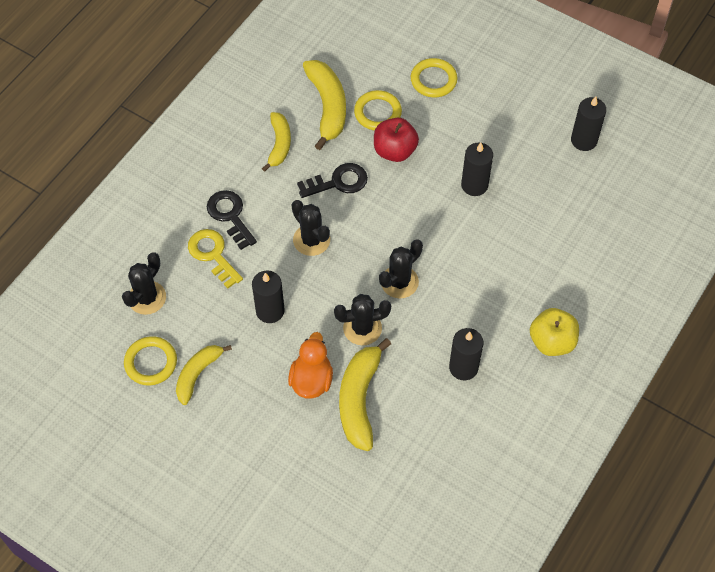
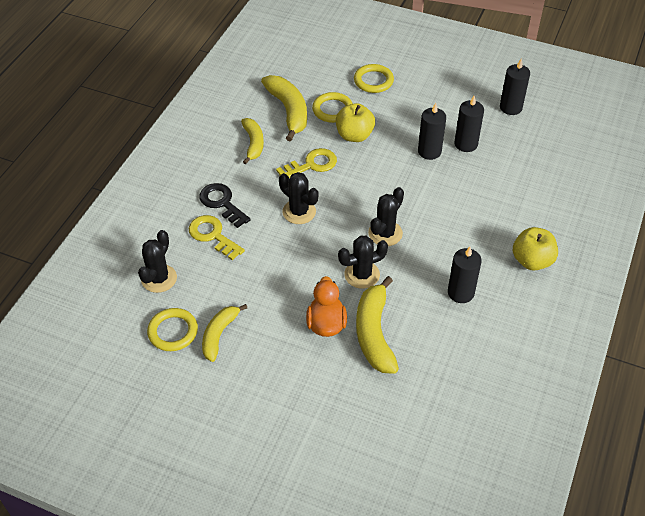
camera: 10 degrees left, 10 degrees down
black candle [252,270,285,323] -> black candle moved to [454,96,484,152]
black key [297,163,368,198] -> yellow key [276,148,337,178]
red apple [374,118,419,162] -> yellow apple [336,103,375,142]

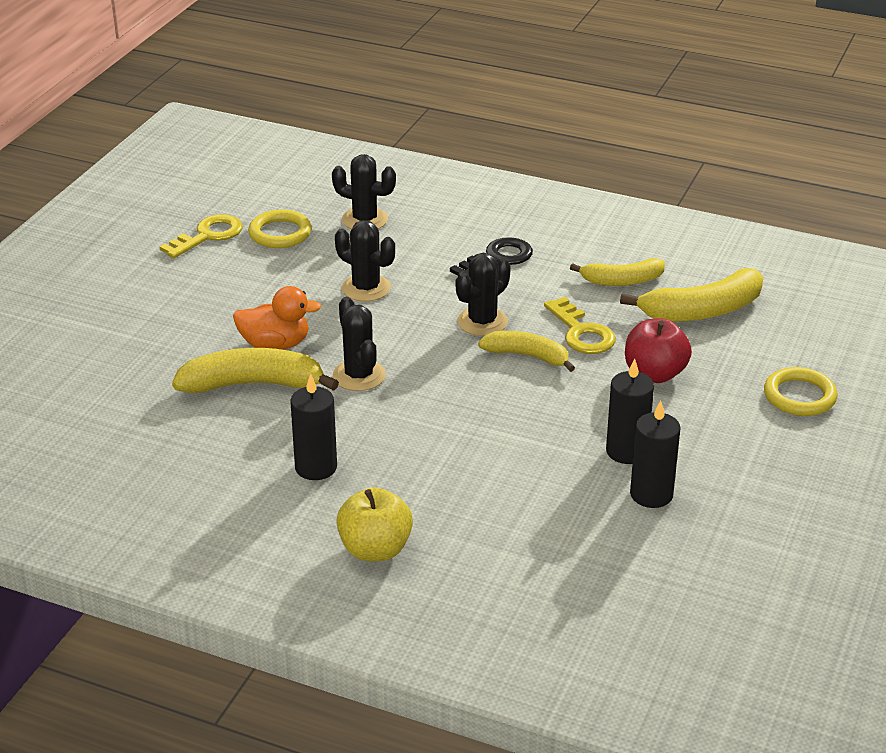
camera: 90 degrees right, 15 degrees down
yellow key [188,215,245,260] -> yellow key moved to [160,214,243,258]
yellow banana [202,304,247,362] -> yellow banana moved to [478,331,575,372]
yellow ring [312,92,353,123] -> none
yellow apple [336,103,375,142] -> red apple [625,318,692,383]
black cactus [368,187,404,246] -> black cactus moved to [335,220,395,301]
black candle [500,59,530,115] -> none

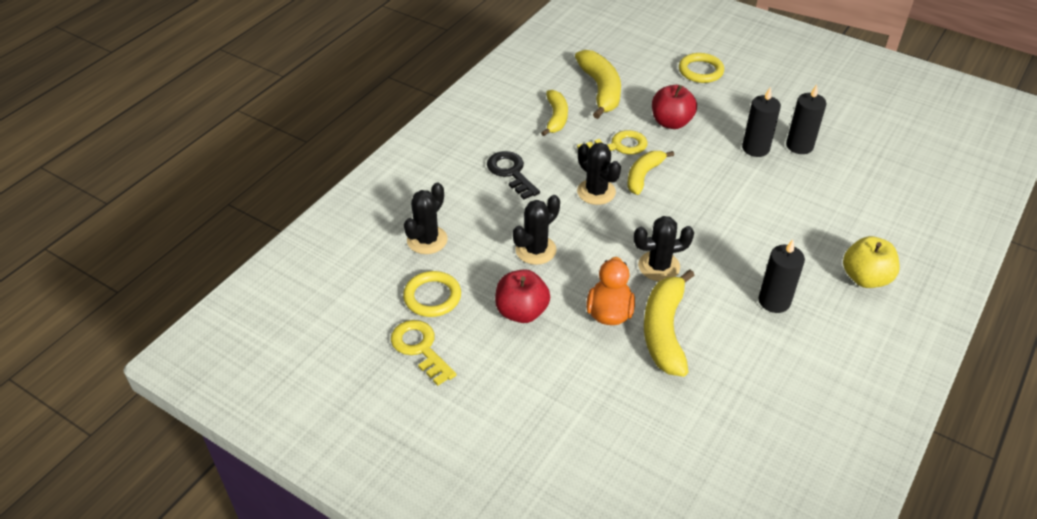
camera: 80 degrees left, 10 degrees up
none -> red apple [495,269,550,323]

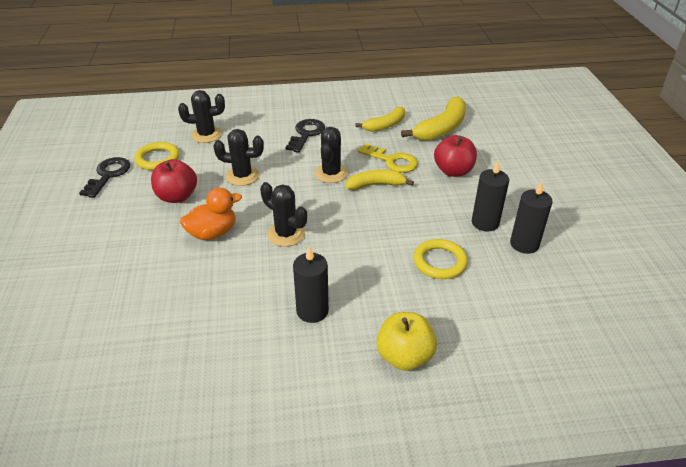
camera: 50 degrees right, 5 degrees down
yellow key [391,320,456,386] -> black key [79,157,130,198]
yellow banana [644,269,695,377] -> none
yellow ring [679,53,724,83] -> yellow ring moved to [413,239,468,279]

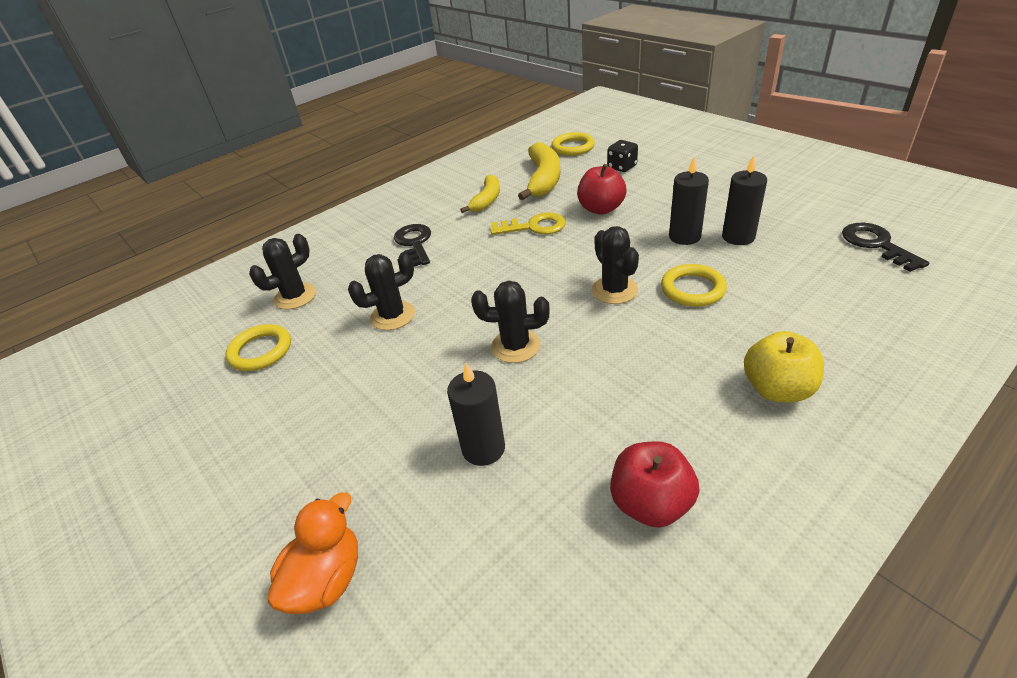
camera: 30 degrees left, 0 degrees up
black key [79,157,130,198] -> black key moved to [842,223,929,272]
red apple [151,159,197,203] -> red apple moved to [610,441,700,528]
orange duck [180,188,242,240] -> orange duck moved to [268,492,358,614]
black candle [293,246,329,323] -> black candle moved to [447,363,505,466]
black cactus [315,127,348,183] -> black cactus moved to [591,226,639,304]
yellow banana [346,170,414,190] -> none
none -> yellow ring [551,132,595,156]
none -> black dice [607,140,638,172]

